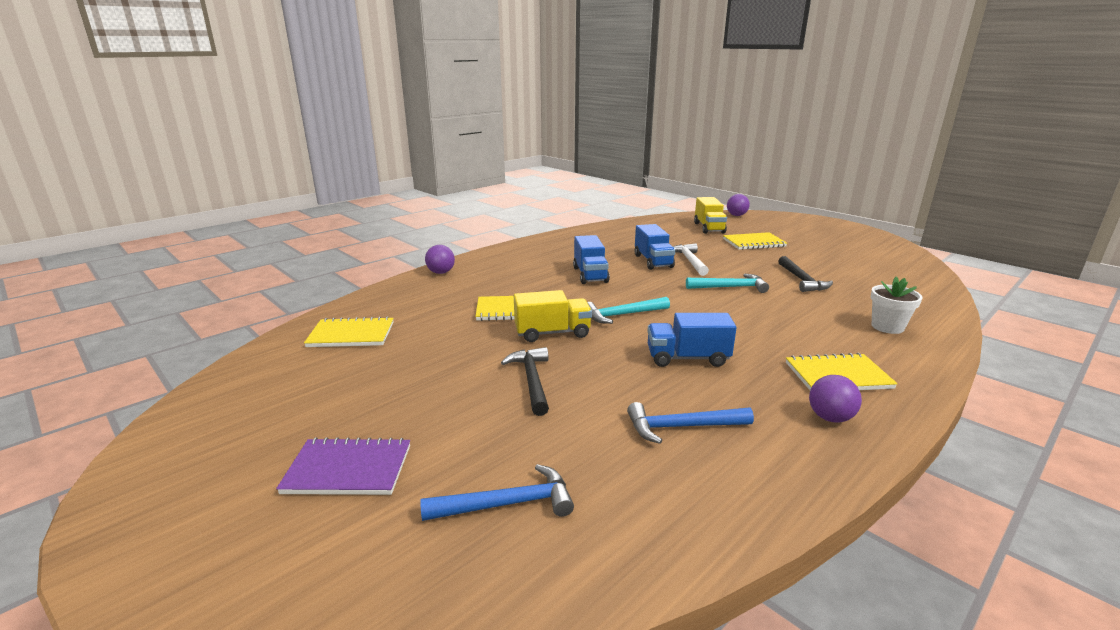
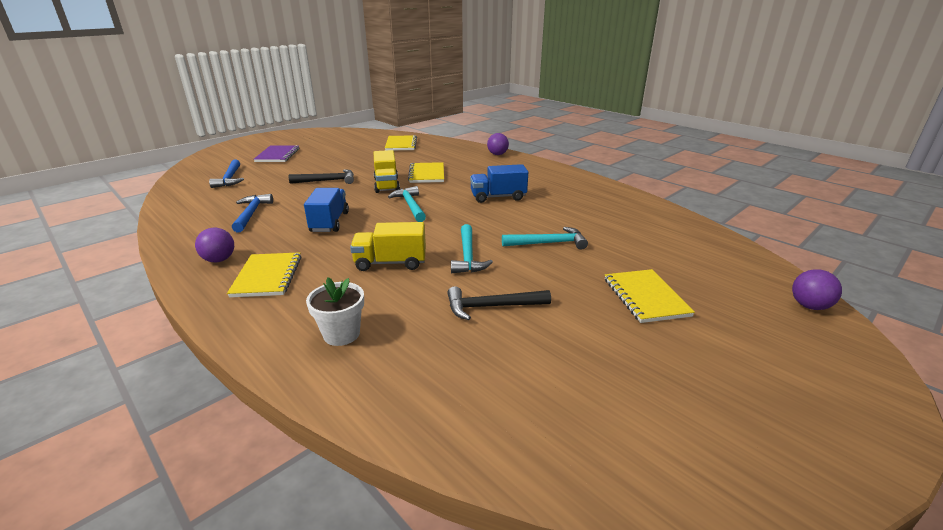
camera: 90 degrees right, 5 degrees up
blue truck [635,224,675,270] -> none
white hammer [673,243,709,276] -> turquoise hammer [502,227,588,250]
yellow truck [694,197,727,234] -> yellow truck moved to [350,222,426,271]

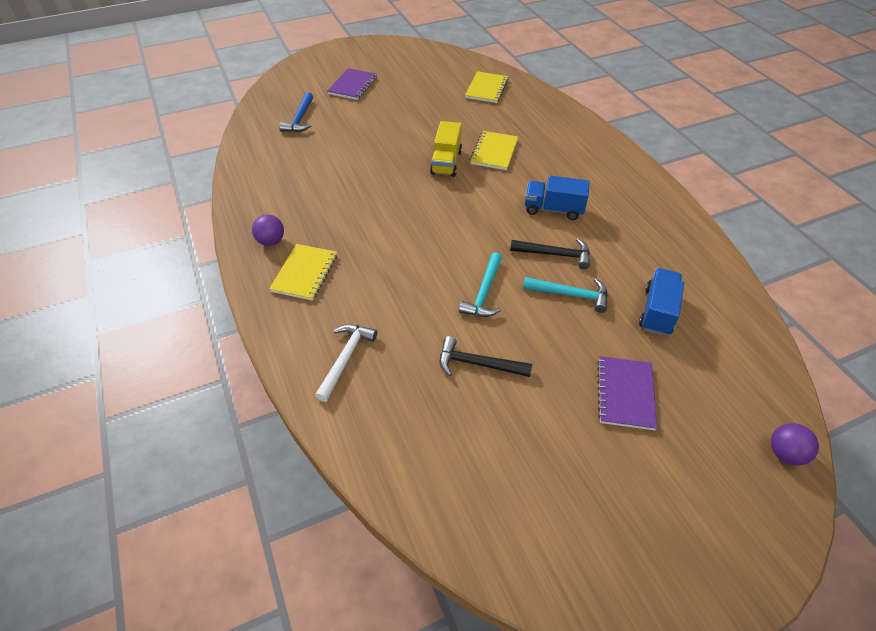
camera: 20 degrees right, 20 degrees up
blue hammer [232,194,273,232] -> none
black hammer [289,169,354,184] -> black hammer moved to [510,238,590,269]
blue truck [304,188,349,232] -> blue truck moved to [639,268,684,336]
white flower pot [306,277,364,346] -> white hammer [315,324,377,402]
yellow truck [350,222,426,271] -> none
turquoise hammer [388,186,426,222] -> none
purple ball [487,133,509,155] -> none
yellow notebook [605,269,695,323] -> purple notebook [597,356,657,430]

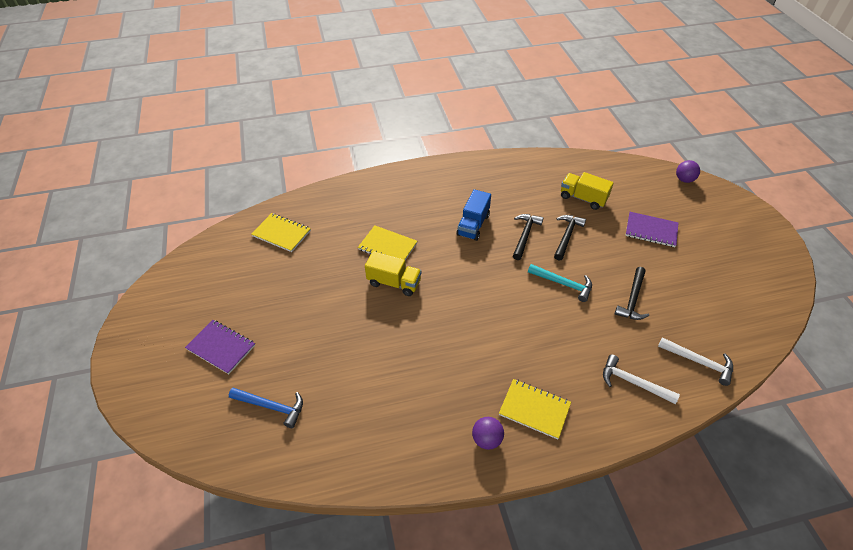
camera: 80 degrees left, 0 degrees up
turquoise hammer [523,277,608,313] -> black hammer [554,215,586,261]
blue truck [639,268,684,336] -> yellow truck [561,172,614,210]
none -> white hammer [658,337,733,386]

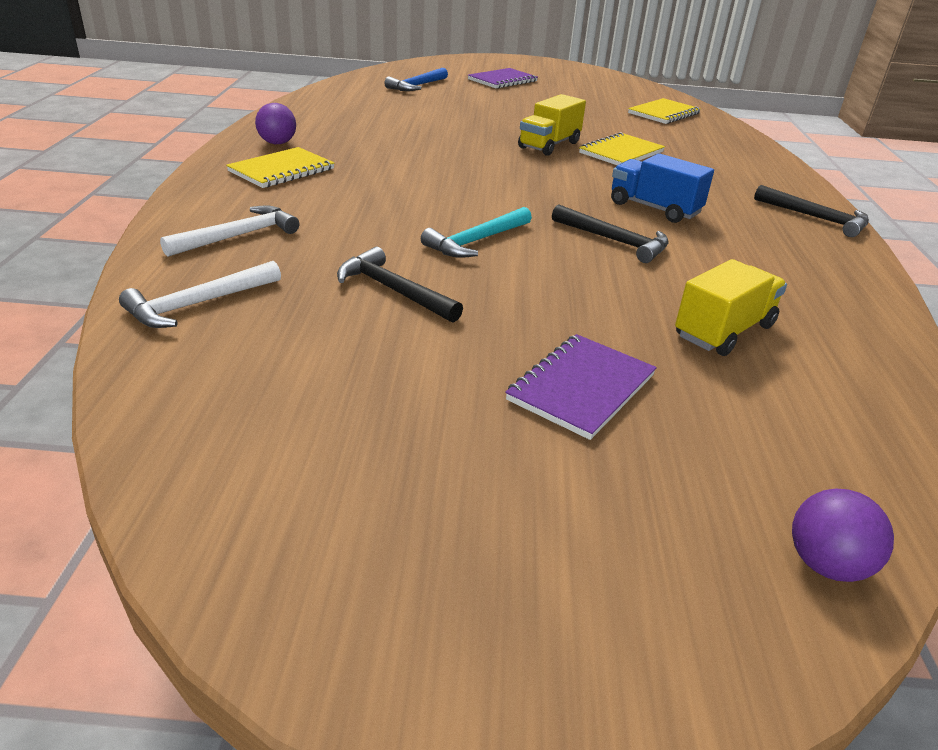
camera: 105 degrees right, 15 degrees down
black hammer [554,215,586,261] -> black hammer moved to [754,185,869,237]

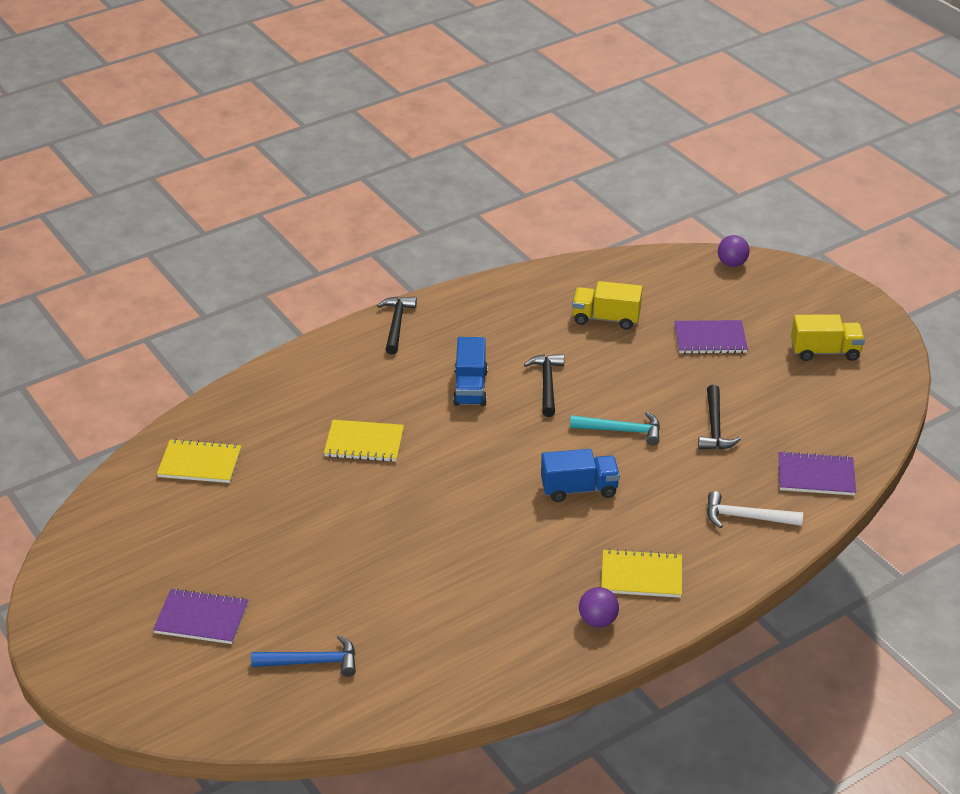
camera: 125 degrees left, 5 degrees up
white hammer [119,261,281,328] -> purple notebook [778,451,856,496]
yellow truck [518,94,586,156] -> yellow truck moved to [791,314,865,361]
none -> blue truck [541,449,620,502]

